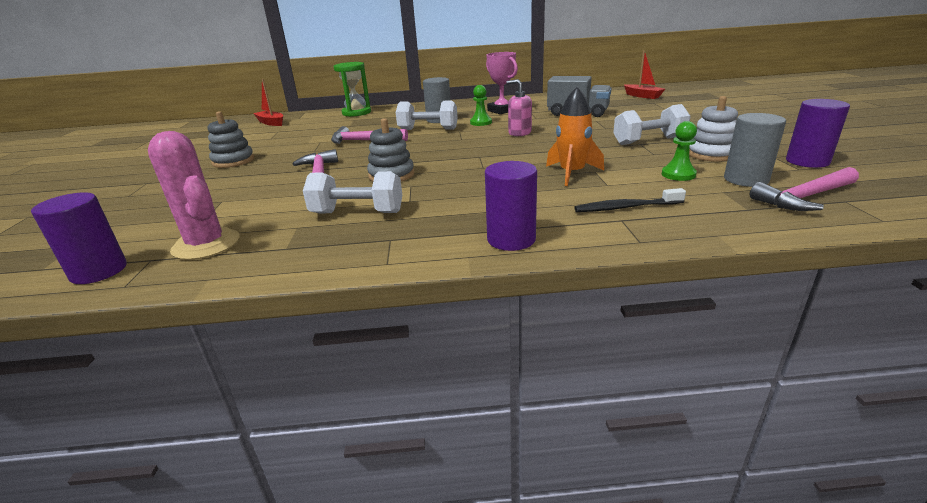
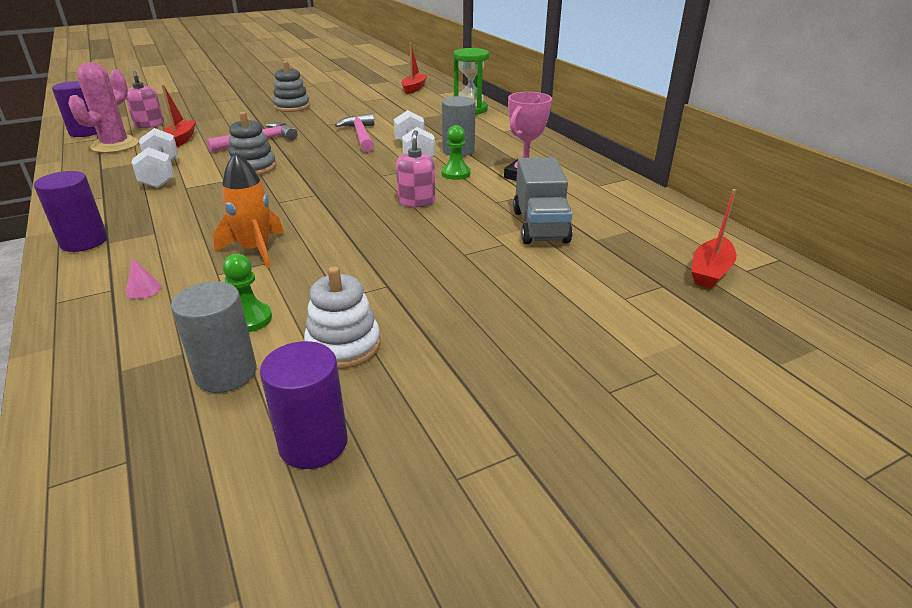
camera: 65 degrees right, 5 degrees up
black toothbrush [574,188,686,212] -> pink cone [126,258,161,299]
white dumbbell [613,104,691,145] -> none
pink hammer [750,167,859,211] -> none
none -> pink soap dispenser [126,71,164,128]
none -> red boat [162,84,196,147]

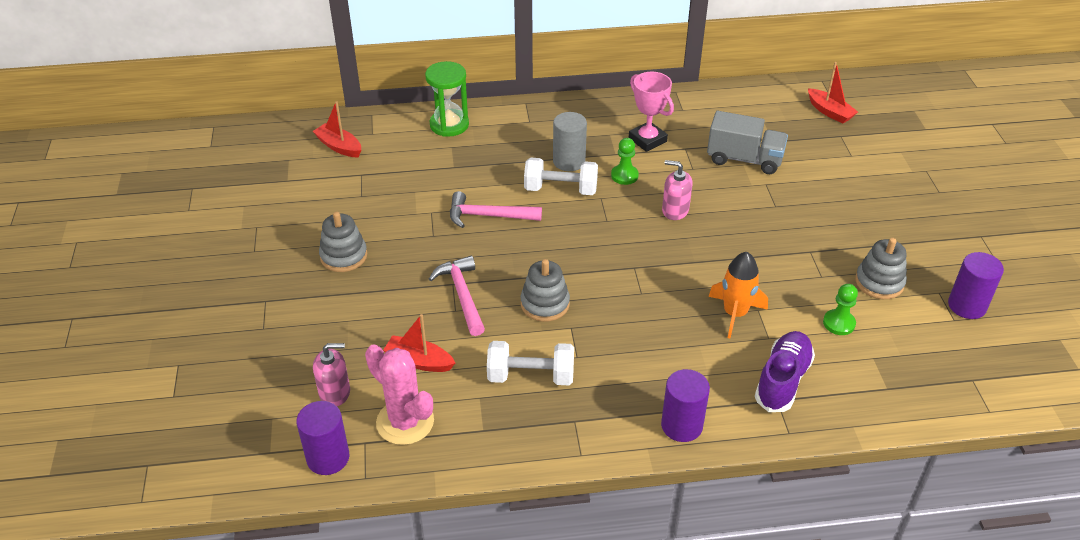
camera: 70 degrees left, 10 degrees up
pink cone [126,258,161,299] -> purple shoe [755,331,815,412]
grey cylinder [171,281,257,393] -> none
white stacking toy [304,266,380,369] -> grey stacking toy [855,238,907,299]

